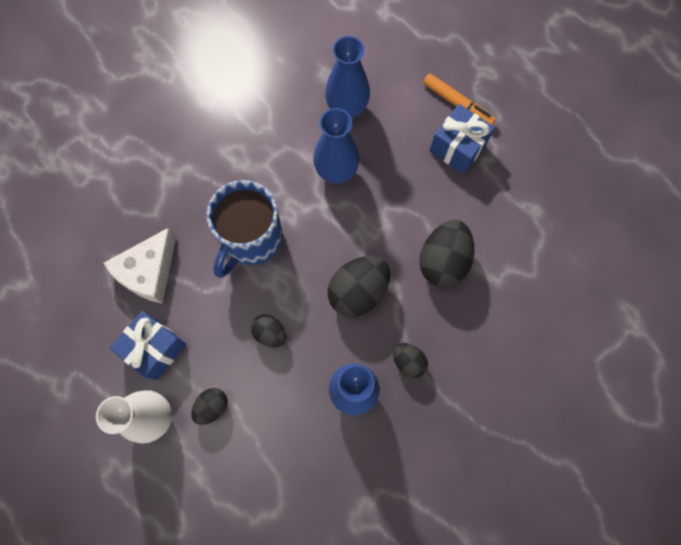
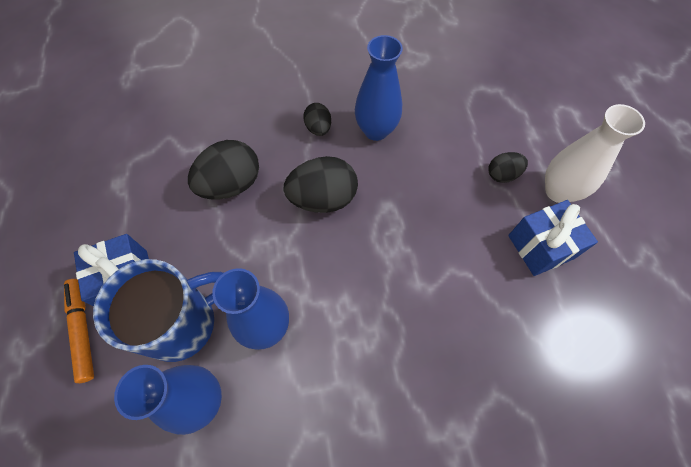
camera: 150 degrees left, 10 degrees down
white cheese [103,228,176,304] -> none
blue mug [207,180,283,278] -> blue mug moved to [93,259,223,362]
black egg [251,315,286,348] -> none

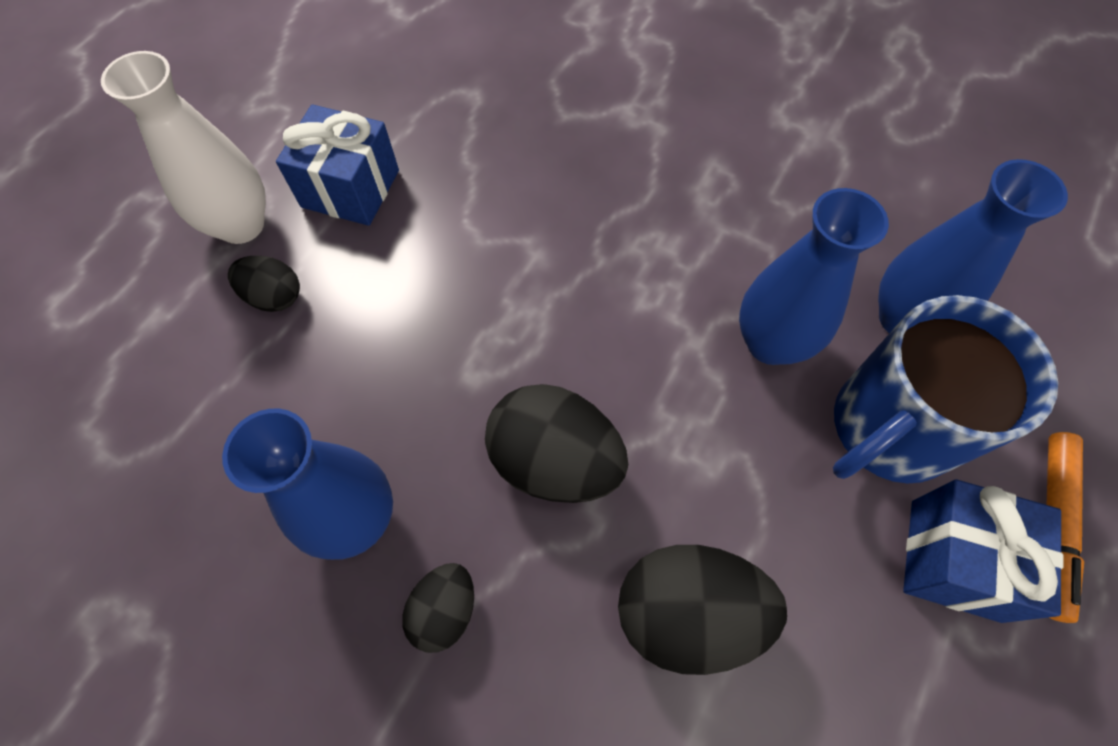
camera: 140 degrees left, 0 degrees up
blue mug [93,259,223,362] -> blue mug turned 45 degrees counterclockwise [833,295,1058,484]

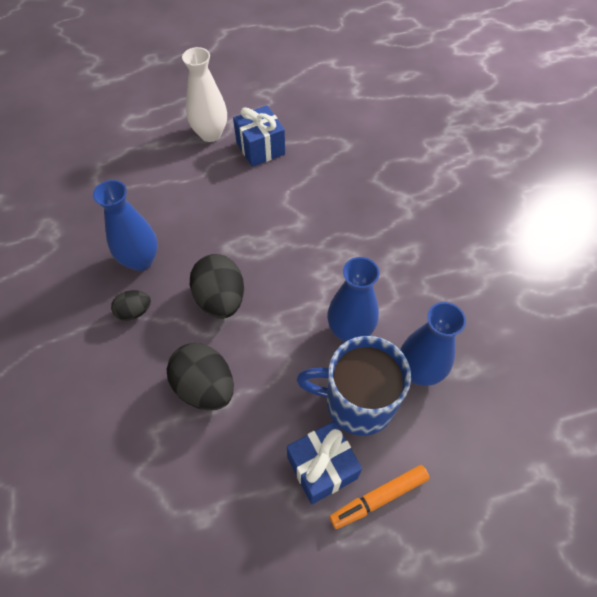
camera: 45 degrees right, 5 degrees down
black egg [228,256,300,312] -> none

